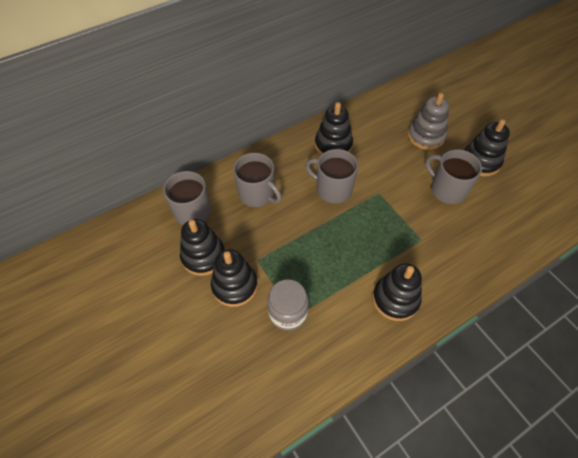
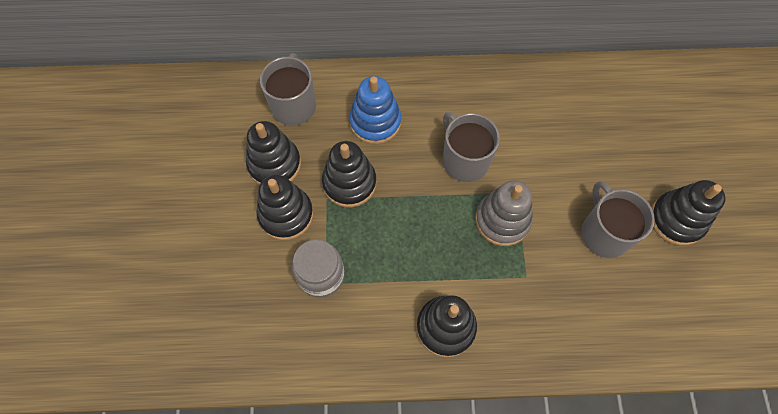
camera: 30 degrees right, 10 degrees up
grey mug [233,153,282,207] -> blue stacking toy [349,76,401,144]
black stacking toy [315,102,353,155] -> black stacking toy moved to [322,141,376,208]
grey stacking toy [408,93,449,150] -> grey stacking toy moved to [475,180,533,246]

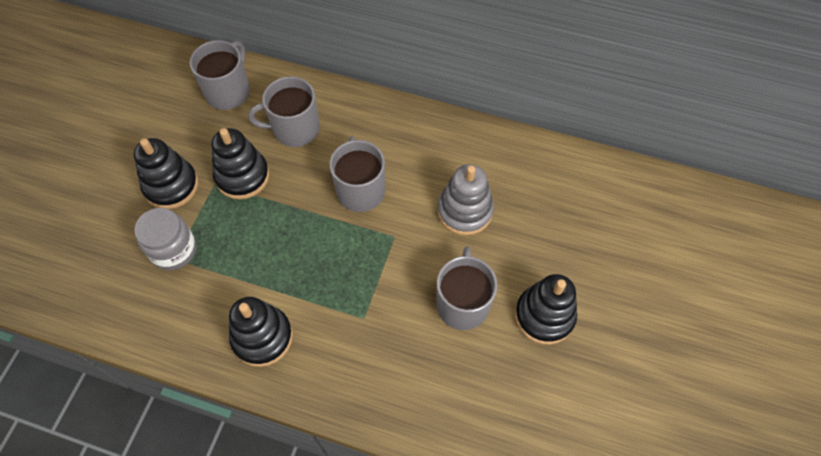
camera: 20 degrees right, 5 degrees down
black stacking toy [246,121,301,185] -> none
blue stacking toy [349,76,401,144] -> grey mug [248,76,320,147]
grey stacking toy [475,180,533,246] -> grey stacking toy moved to [437,164,494,236]

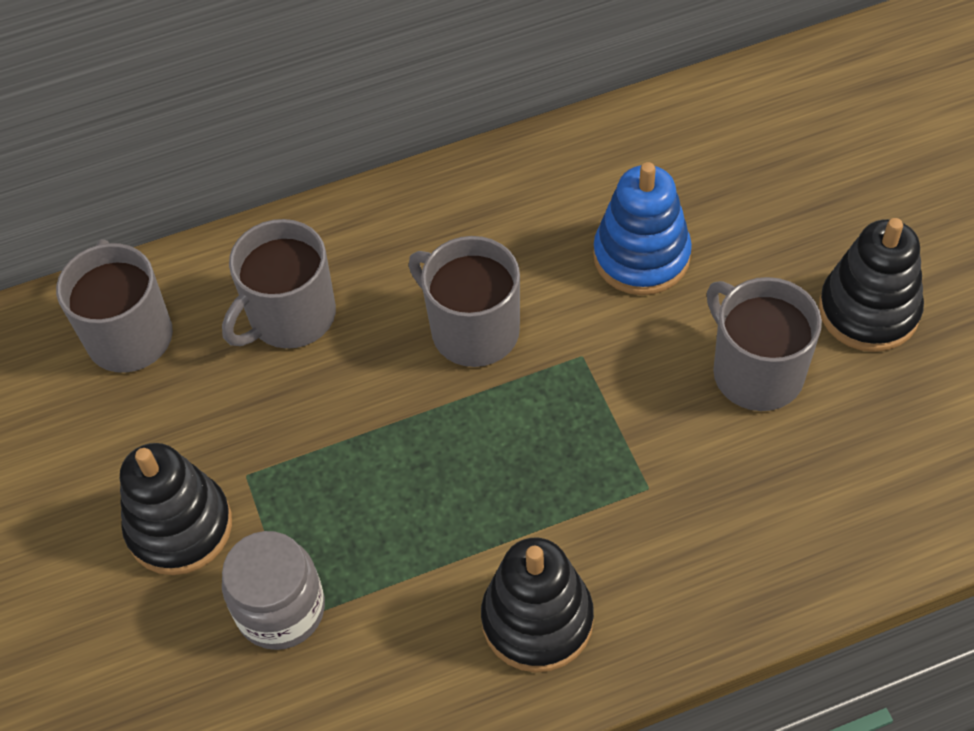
camera: 35 degrees left, 5 degrees down
black stacking toy [212,128,269,199] -> none
grey stacking toy [437,164,494,236] -> blue stacking toy [593,162,692,295]

